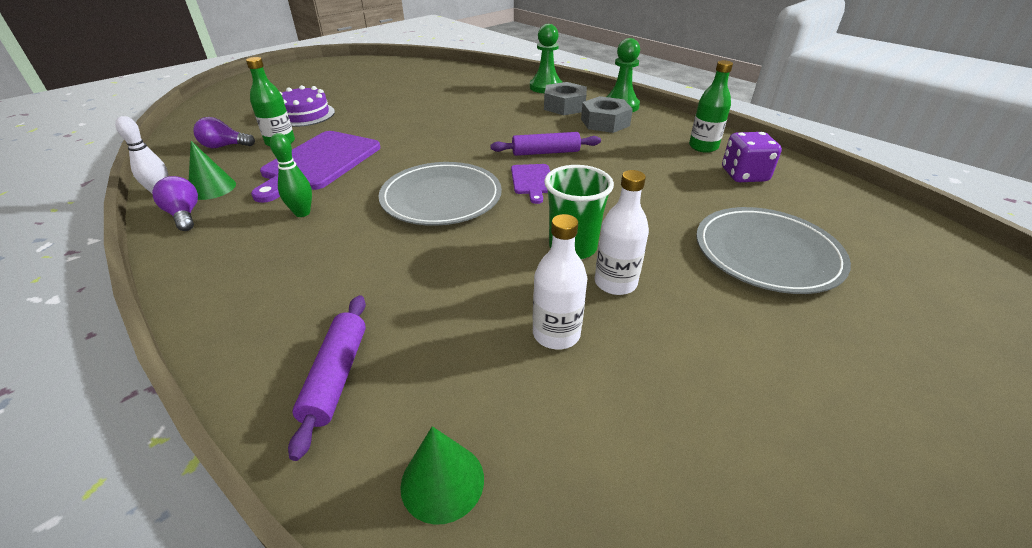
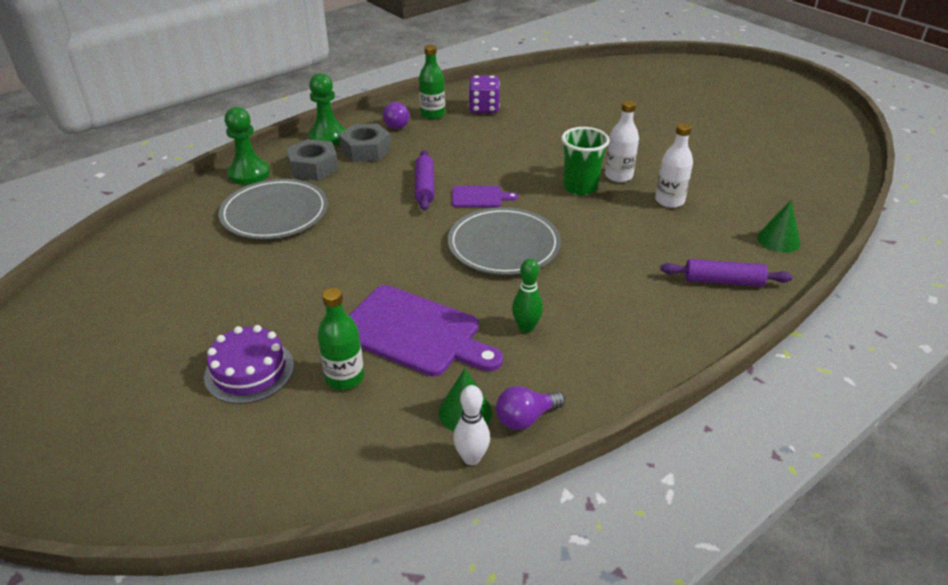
camera: 85 degrees left, 0 degrees up
purple light bulb [194,117,255,148] -> purple light bulb moved to [383,102,409,129]
grey plate [696,207,851,294] -> grey plate moved to [218,179,328,239]

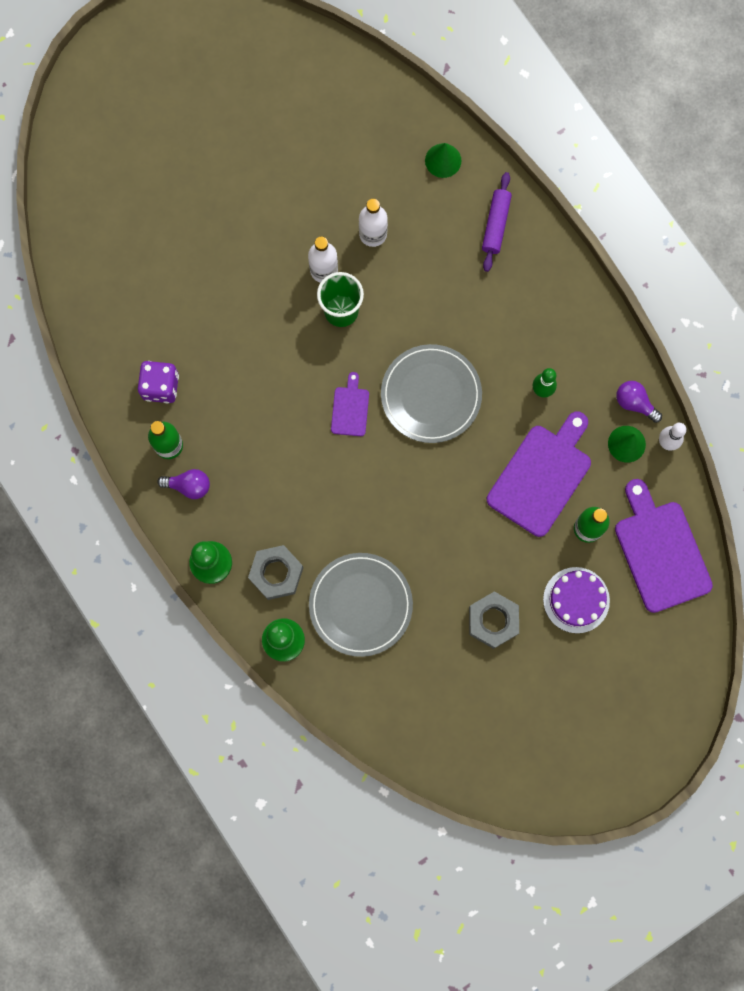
camera: 85 degrees left, 40 degrees up
grey nut [339,124,391,162] -> grey nut moved to [469,591,519,649]
purple rolling pin [415,150,434,211] -> none
purple light bulb [496,386,565,430] -> purple light bulb turned 150 degrees clockwise [616,381,662,423]
none -> purple cutting board [615,479,713,613]

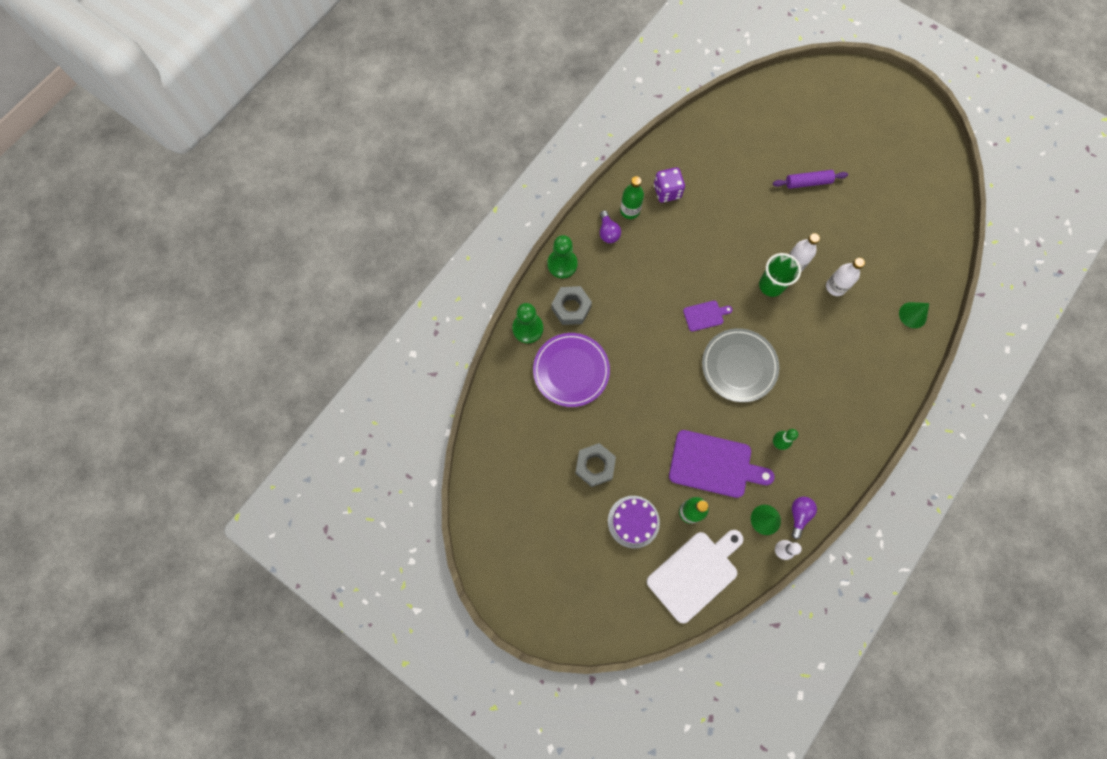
camera: 70 degrees right, 5 degrees down
grey plate [309,553,413,657] -> purple plate [533,333,610,407]
purple rolling pin [482,172,512,272] -> purple rolling pin moved to [773,170,848,189]
purple cutting board [615,479,713,613] -> white cutting board [647,530,744,624]

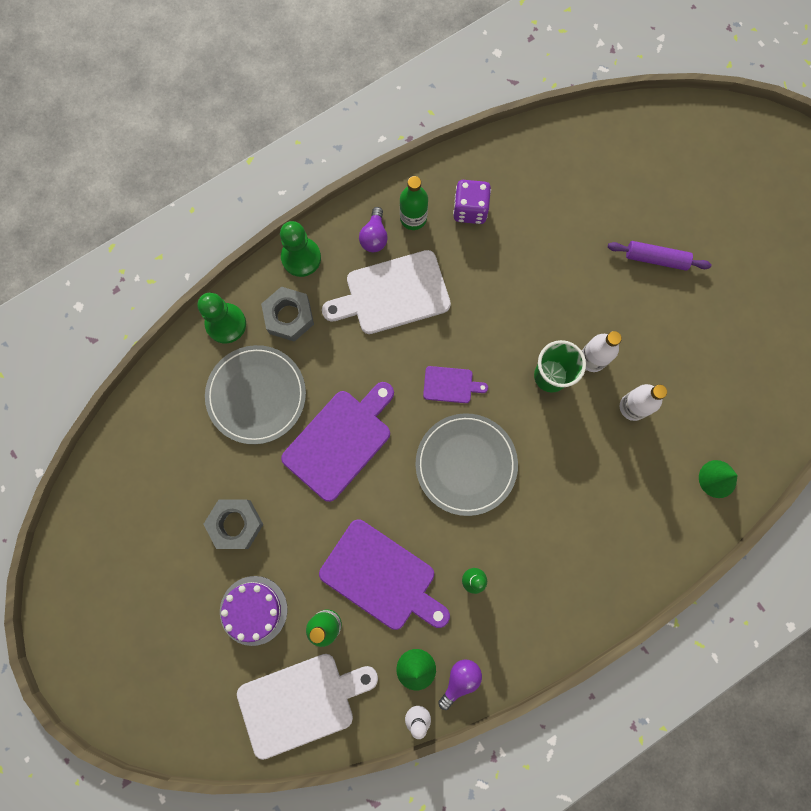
camera: 20 degrees right, 5 degrees up
purple plate [533,333,610,407] -> grey plate [205,345,306,444]
none -> purple cutting board [281,382,394,502]
none -> white cutting board [322,250,451,334]

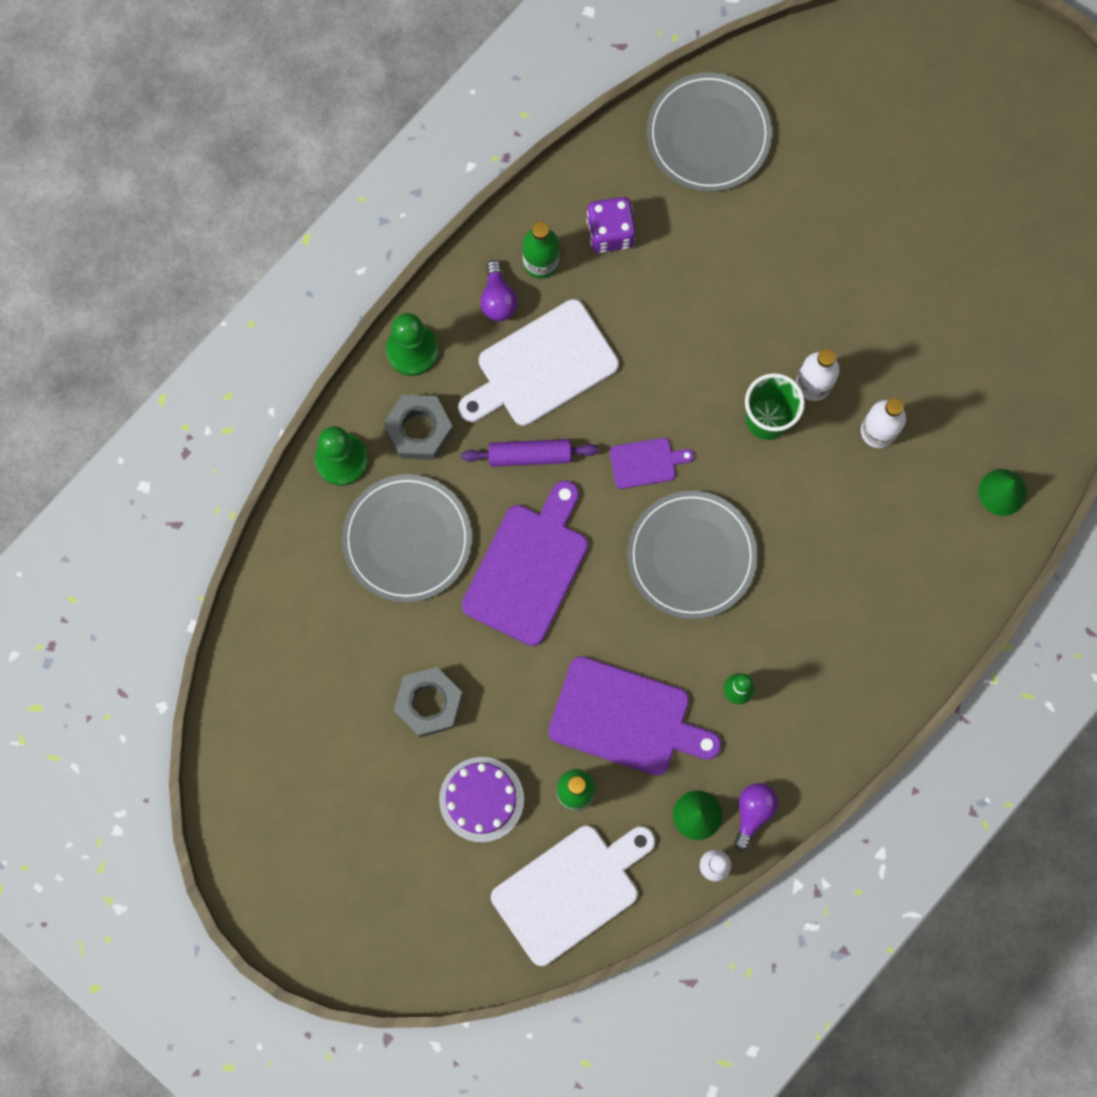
camera: 15 degrees left, 0 degrees up
purple rolling pin [608,241,712,271] -> purple rolling pin moved to [461,439,598,467]
none -> grey plate [647,72,772,192]

